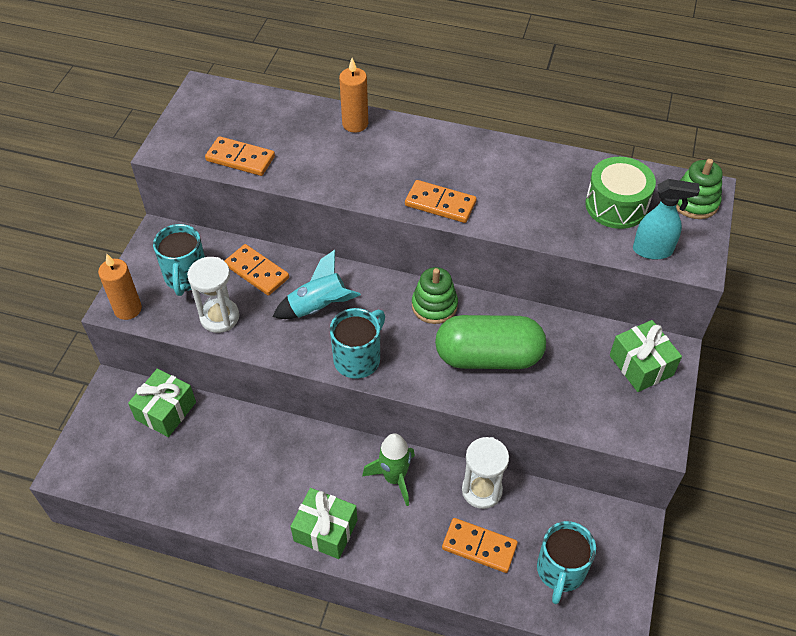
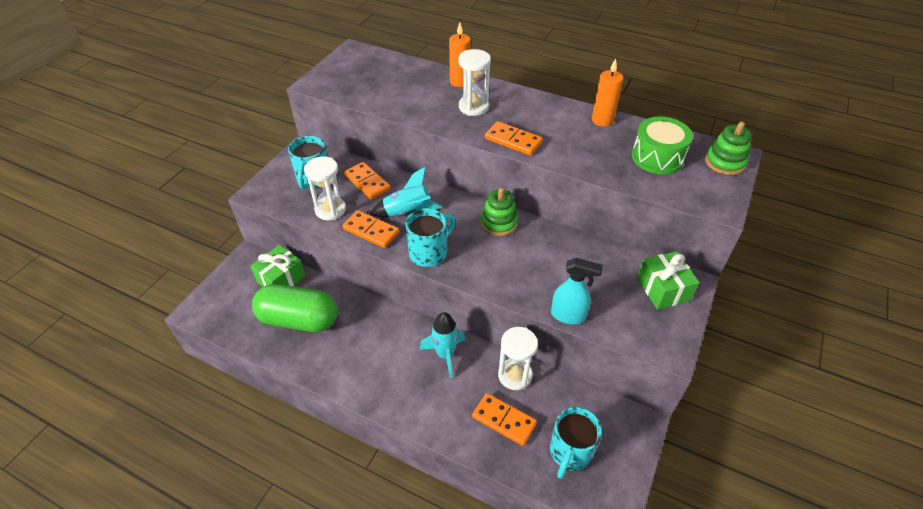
camera: 10 degrees right, 5 degrees down
orange candle [98,253,142,320] -> orange candle moved to [592,59,623,127]
orange domino [205,136,275,176] -> orange domino moved to [343,210,399,248]
green gift [290,488,357,559] -> none
green rocket [362,433,415,506] -> turquoise rocket [420,312,465,378]
green capsule [435,315,546,369] -> green capsule moved to [252,284,338,332]
turquoise spray bottle [633,179,700,260] -> turquoise spray bottle moved to [551,258,603,324]
none -> white hourglass [458,49,491,116]

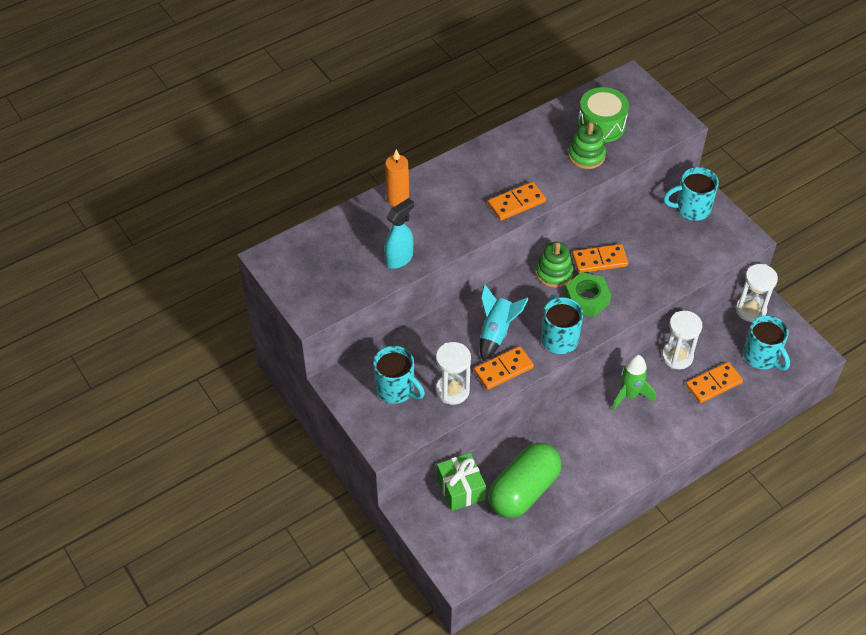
camera: 60 degrees left, 5 degrees up
orange domino [344,162,391,200] -> orange domino moved to [572,244,628,273]
turquoise rocket [420,312,465,378] -> green rocket [612,354,656,411]
white hourglass [458,49,491,116] -> white hourglass moved to [736,264,778,322]
turquoise spray bottle [551,258,603,324] -> turquoise spray bottle moved to [384,198,414,269]
orange candle [592,59,623,127] -> none
green gift [637,251,699,310] -> turquoise mug [663,167,719,221]
green stacking toy [705,122,752,175] -> green stacking toy moved to [568,122,606,169]
none -> green nut [565,272,611,317]

